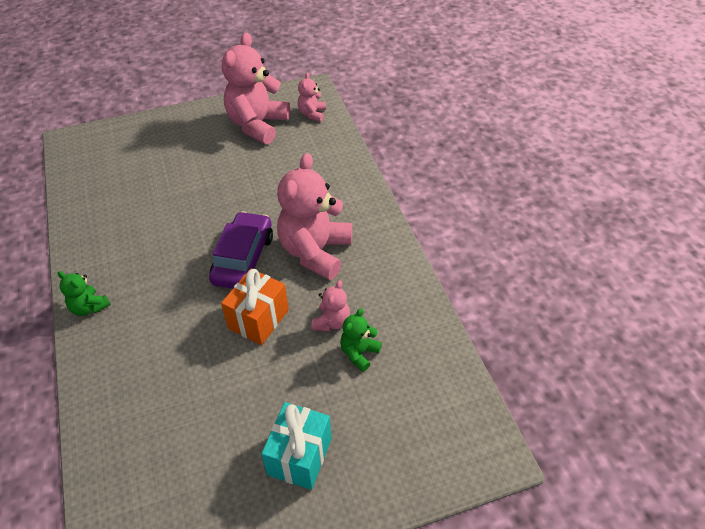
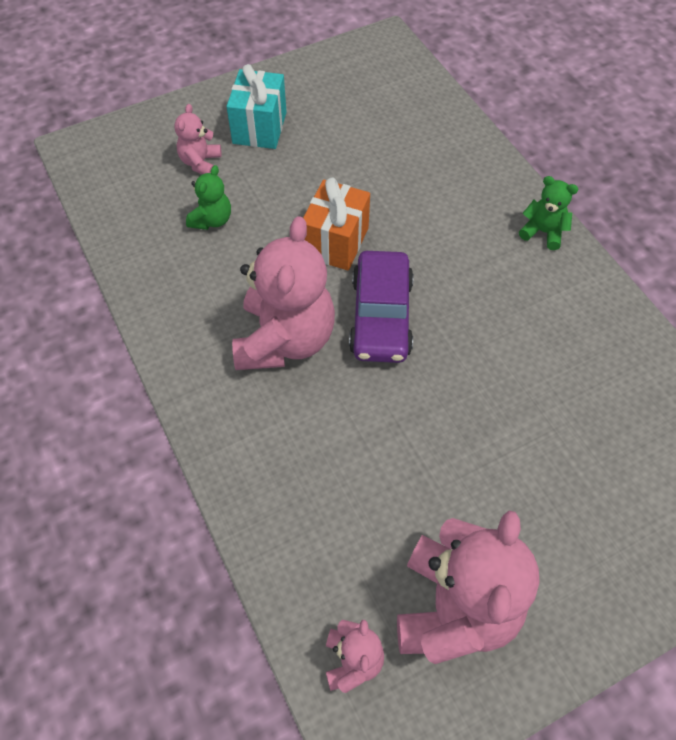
camera: 170 degrees right, 10 degrees up
pink teddy bear [311,280,350,331] -> pink teddy bear moved to [174,104,222,174]

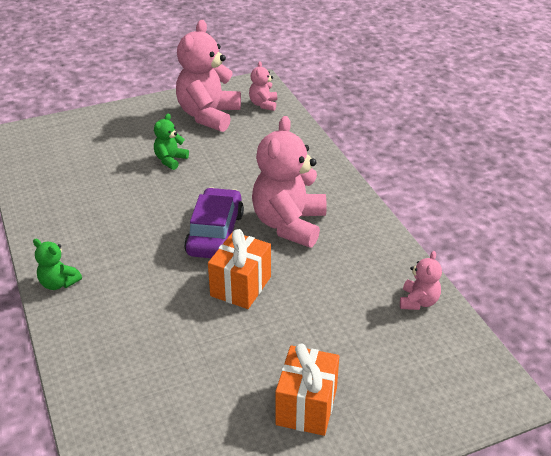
camera: 175 degrees left, 20 degrees down
pink teddy bear [174,104,222,174] -> pink teddy bear moved to [400,251,442,310]
green teddy bear [186,165,231,230] -> green teddy bear moved to [154,113,189,170]
turquoise gift [226,64,287,149] -> orange gift [275,343,339,436]

